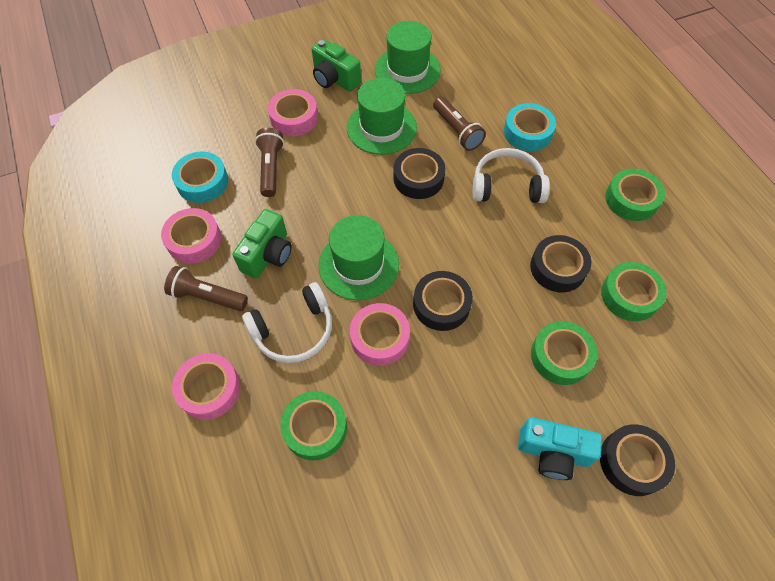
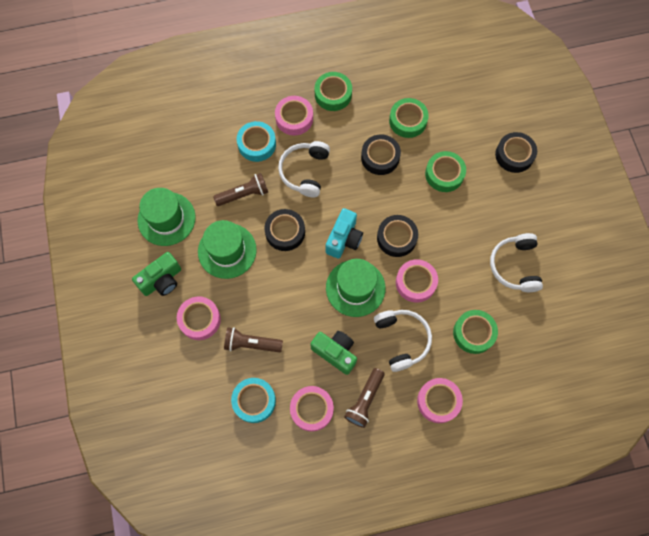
camera: 80 degrees left, 10 degrees up
turquoise camera [518,417,602,480] -> turquoise camera moved to [326,208,363,259]
none -> pink tape [275,96,313,136]
none -> white headphones [490,233,543,292]

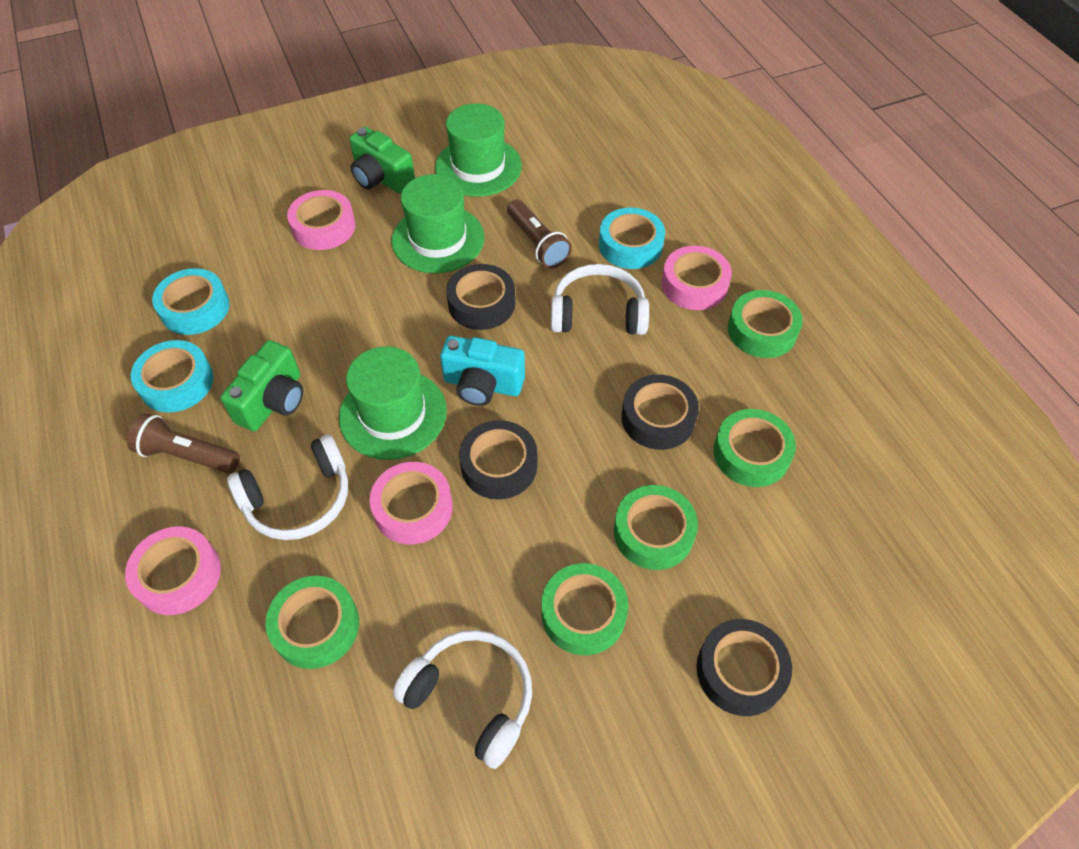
camera: 80 degrees right, 15 degrees down
brown flashlight [224,327,283,352] -> none
pink tape [290,386,334,432] -> turquoise tape [131,340,213,413]
white headphones [490,233,543,292] -> white headphones turned 45 degrees clockwise [393,630,532,769]
none -> green tape [541,563,628,655]

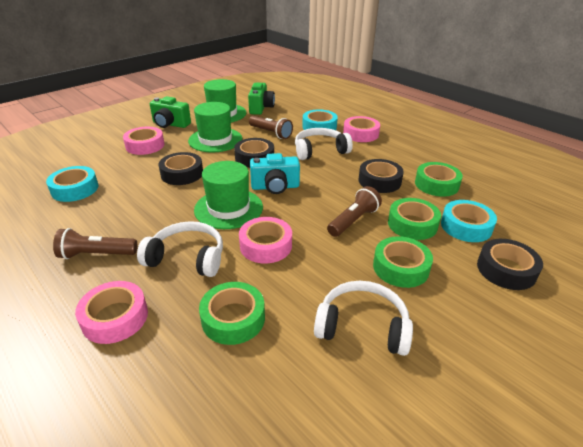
camera: 20 degrees left, 20 degrees down
turquoise tape [131,340,213,413] -> turquoise tape moved to [441,200,497,242]
green camera [220,340,303,431] -> green camera moved to [248,82,275,115]
white headphones [227,435,348,540] -> white headphones turned 120 degrees counterclockwise [137,221,223,277]
black tape [459,420,537,499] -> black tape moved to [159,152,203,185]
green tape [728,290,803,358] -> none
none -> brown flashlight [327,186,382,237]

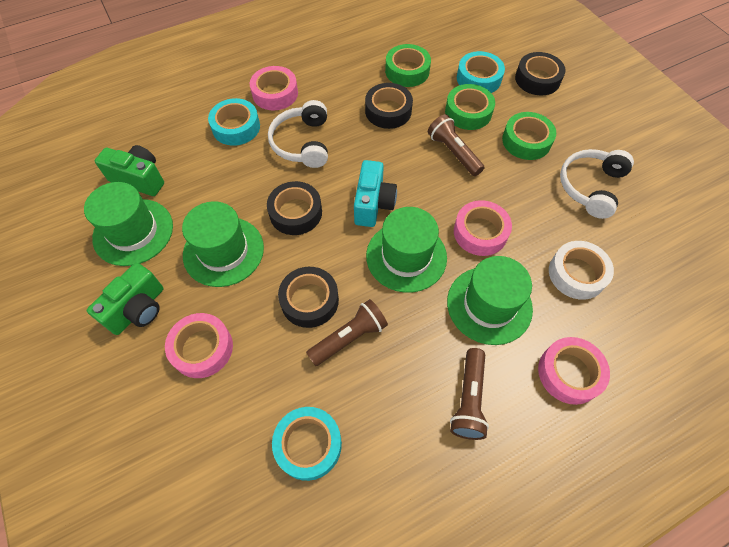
camera: 75 degrees left, 25 degrees up
white headphones [137,221,223,277] -> green hat [447,256,533,345]
green tape [199,282,265,345] -> white tape [549,241,614,300]
brown flashlight [249,116,293,139] -> brown flashlight moved to [306,299,388,366]

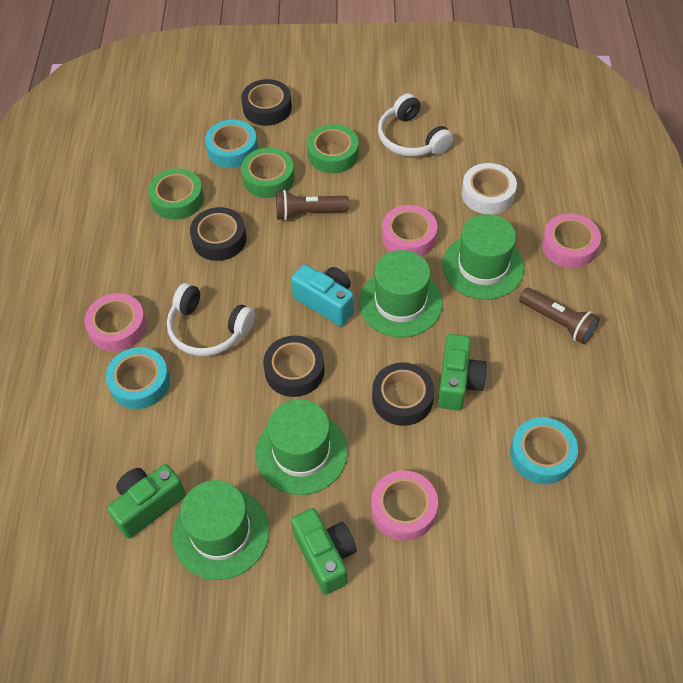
camera: 60 degrees left, 5 degrees down
brown flashlight [306,299,388,366] -> green camera [438,334,487,410]

